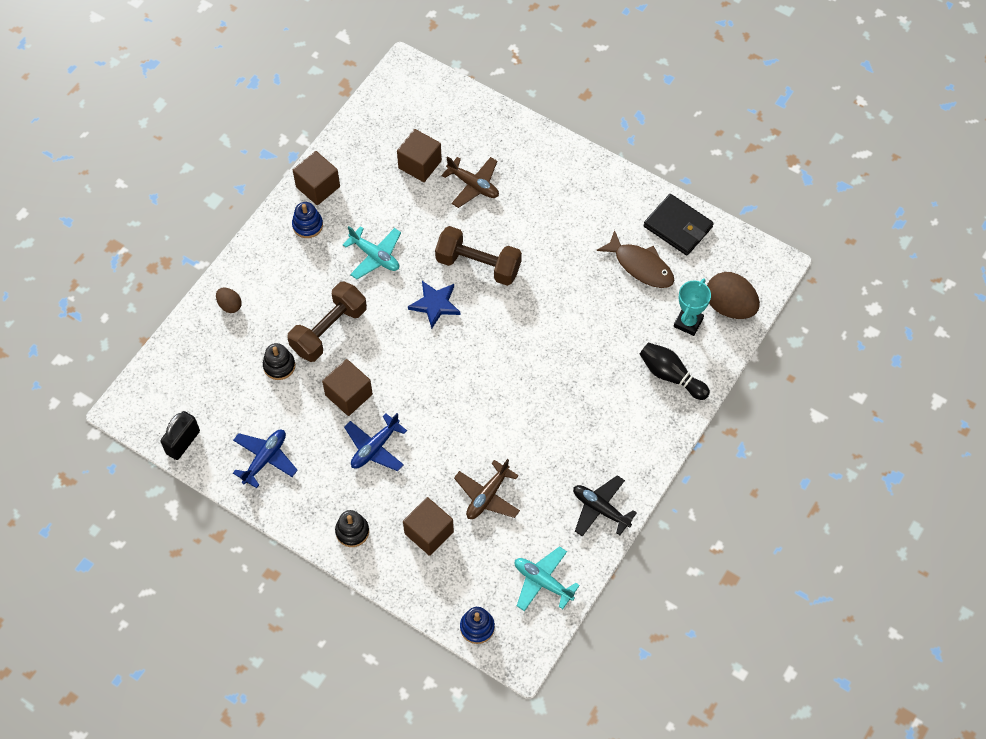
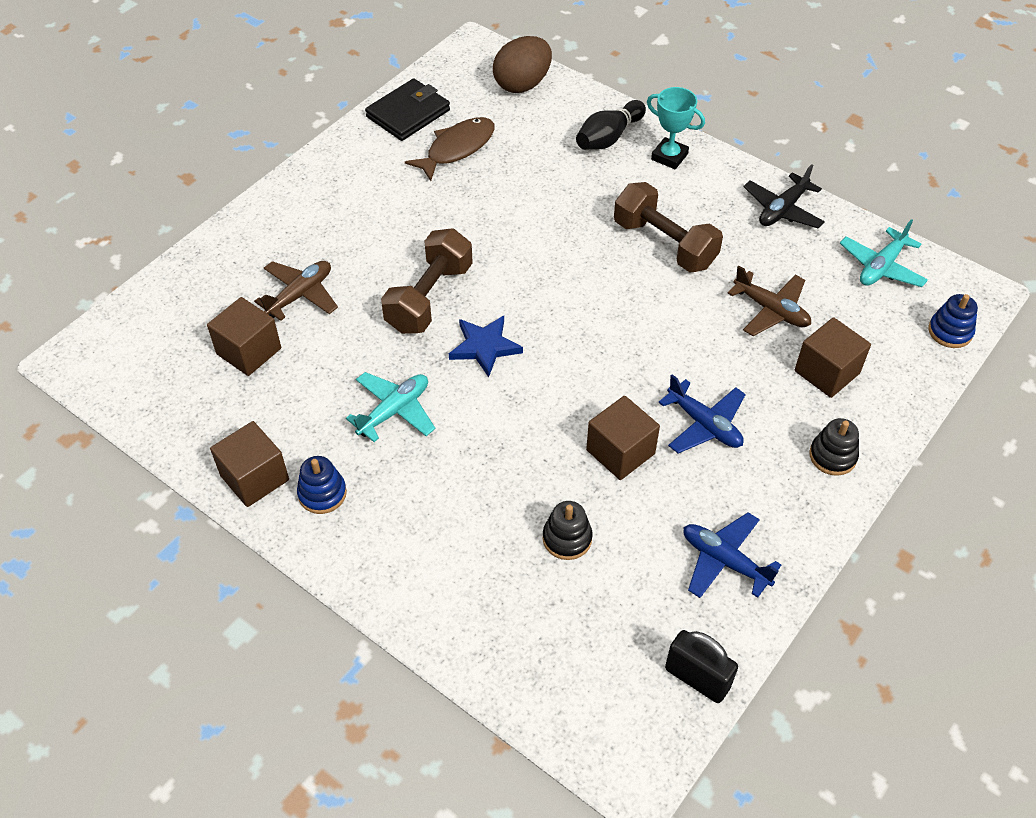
camera: 85 degrees left, 10 degrees down
brown egg [216,288,242,313] -> none
brown dumbbell [287,282,367,362] -> brown dumbbell moved to [614,182,723,272]
turquoise trophy [674,279,711,336] -> turquoise trophy moved to [647,87,705,169]

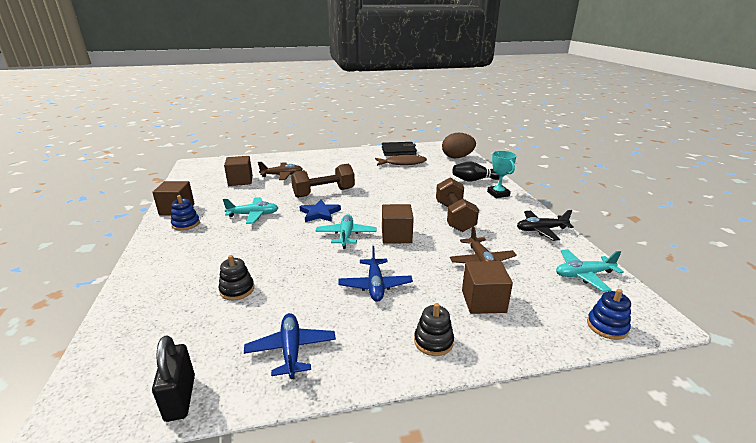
camera: 40 degrees right, 25 degrees down
brown cube [586,396,660,480] -> brown cube moved to [382,204,414,244]
none -> turquoise plane [315,214,377,249]

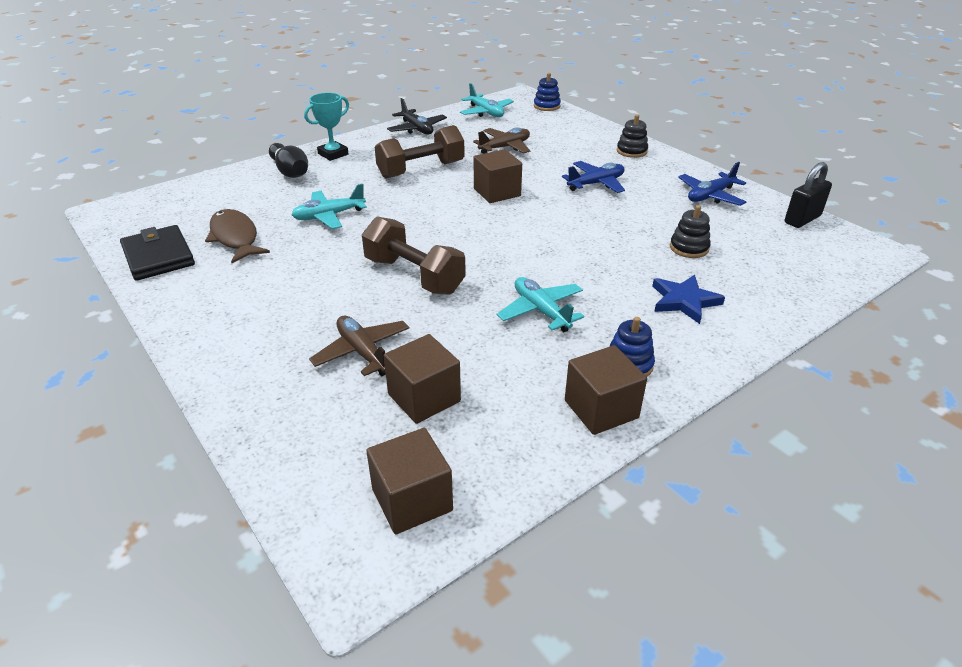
camera: 115 degrees left, 10 degrees up
blue star [299,200,341,222] -> blue star moved to [652,275,725,324]
turquoise plane [315,214,377,249] -> turquoise plane moved to [292,184,367,229]
brown egg [442,133,476,158] -> none
brown cube [462,261,513,314] -> brown cube moved to [366,428,453,534]

